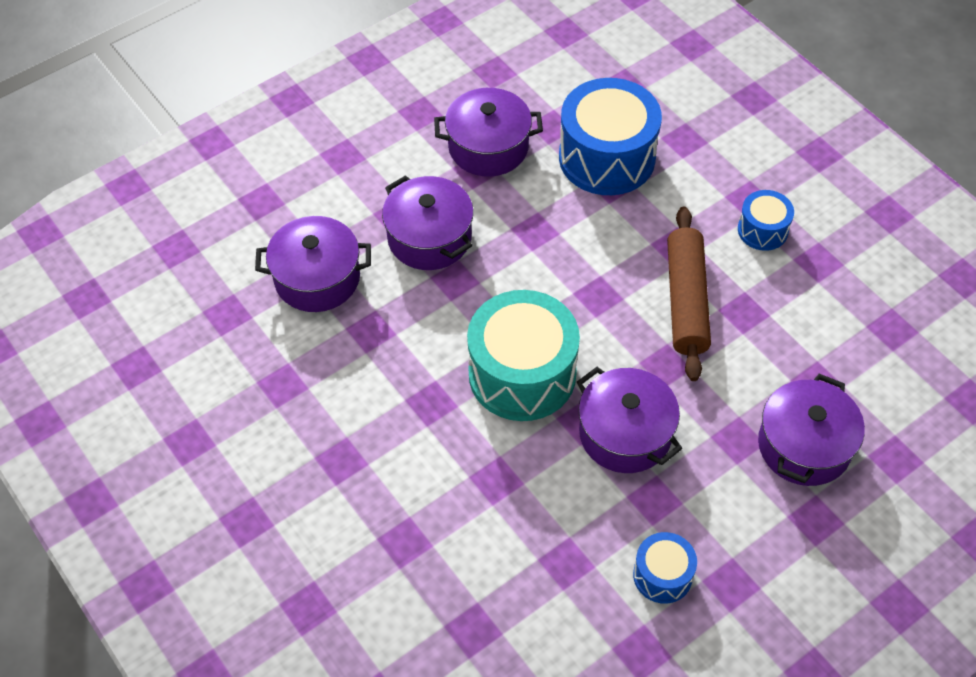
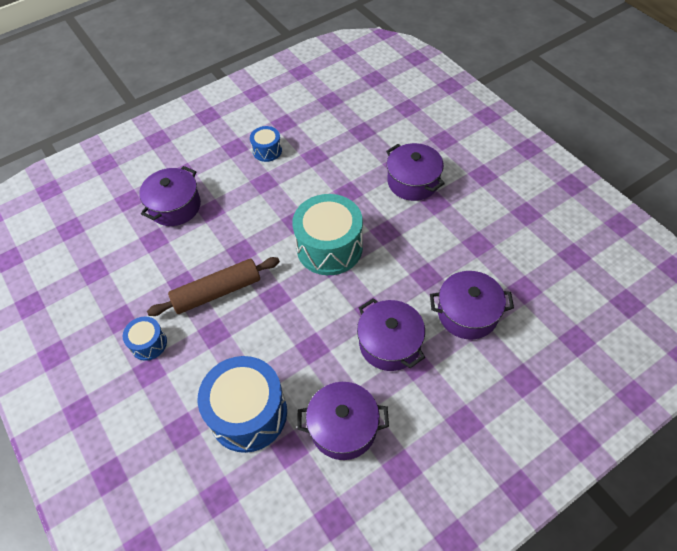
camera: 175 degrees left, 0 degrees up
purple pot [577,367,682,473] -> purple pot moved to [386,143,445,201]
brown rolling pin [667,207,711,381] -> brown rolling pin turned 60 degrees clockwise [147,257,280,316]

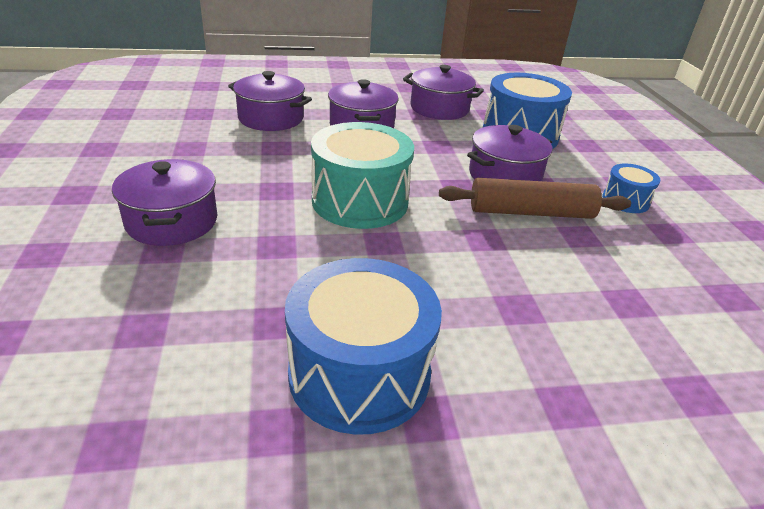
camera: 160 degrees left, 20 degrees down
purple pot [139,166,201,226] -> purple pot moved to [467,125,552,181]
blue drum [250,126,282,162] -> blue drum [285,258,442,435], size x1.99

